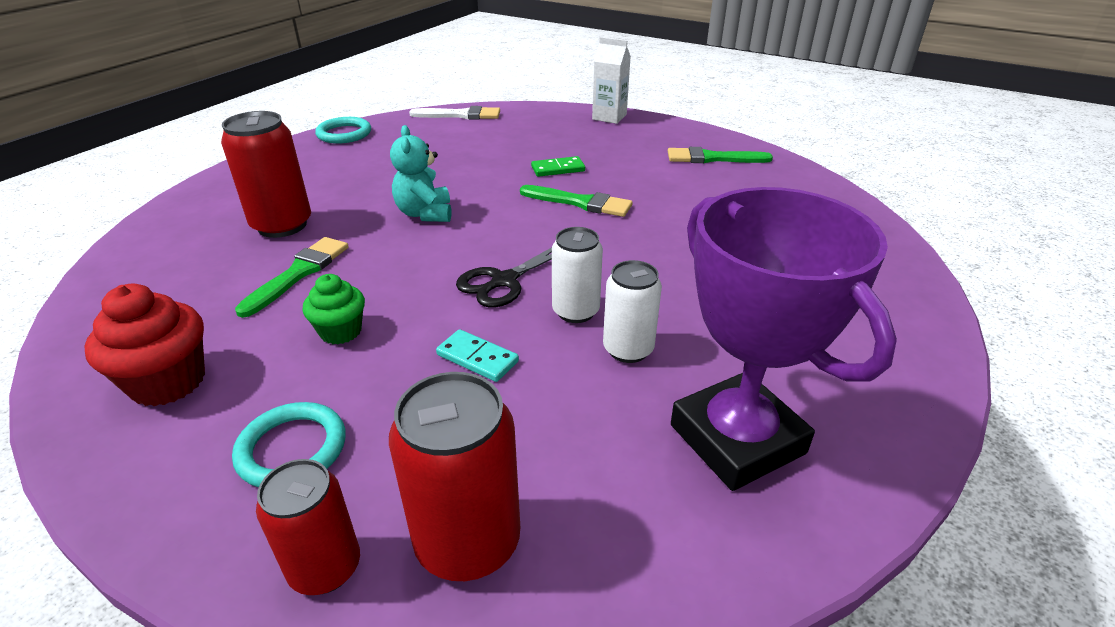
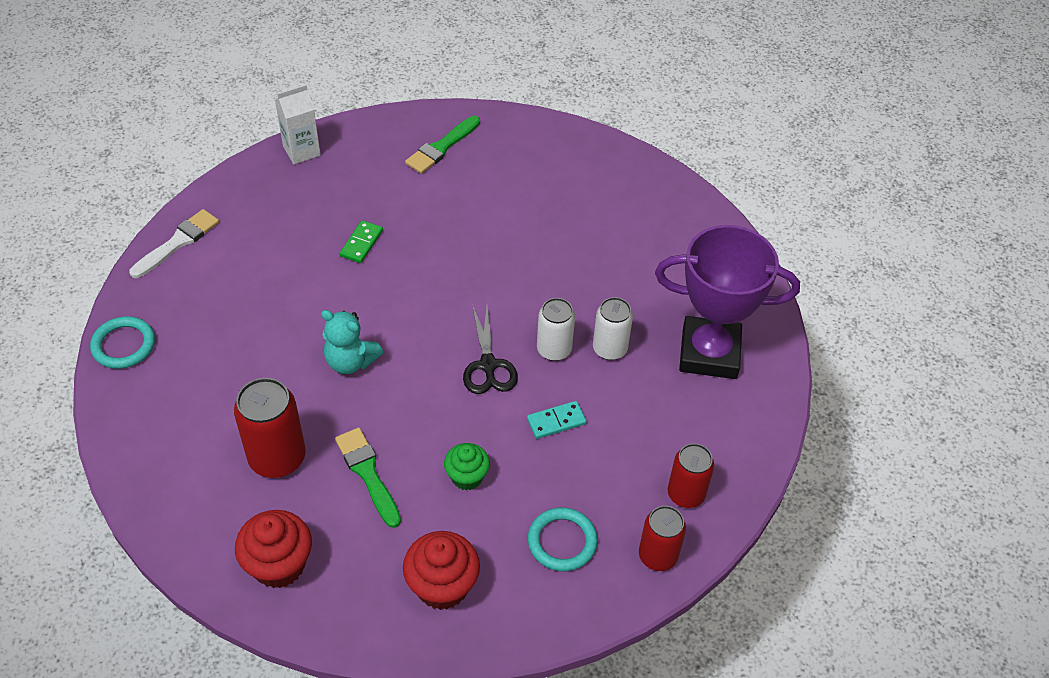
camera: 55 degrees left, 15 degrees up
red can [389,372,520,581] -> red can [668,443,714,508], size x0.66
green brush [520,185,633,217] -> none
none -> red cupcake [235,510,312,588]

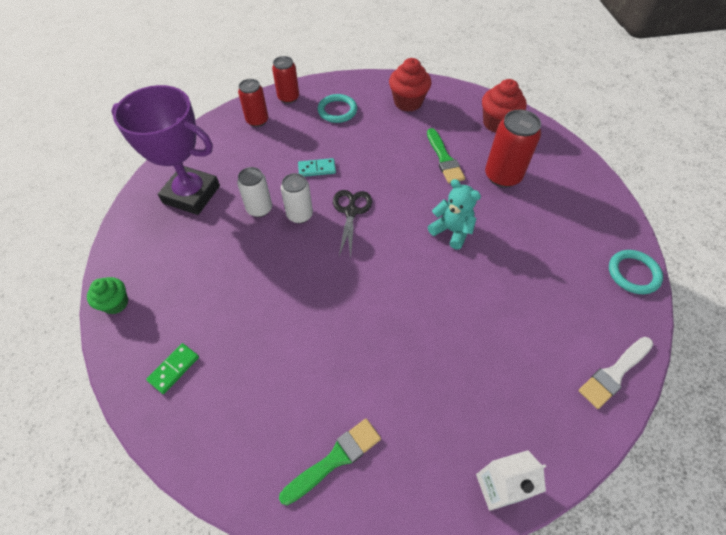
camera: 165 degrees left, 5 degrees up
green domino [340,220,383,263] -> green domino moved to [146,343,199,394]
green cupcake [444,443,490,490] -> green cupcake moved to [87,277,128,314]

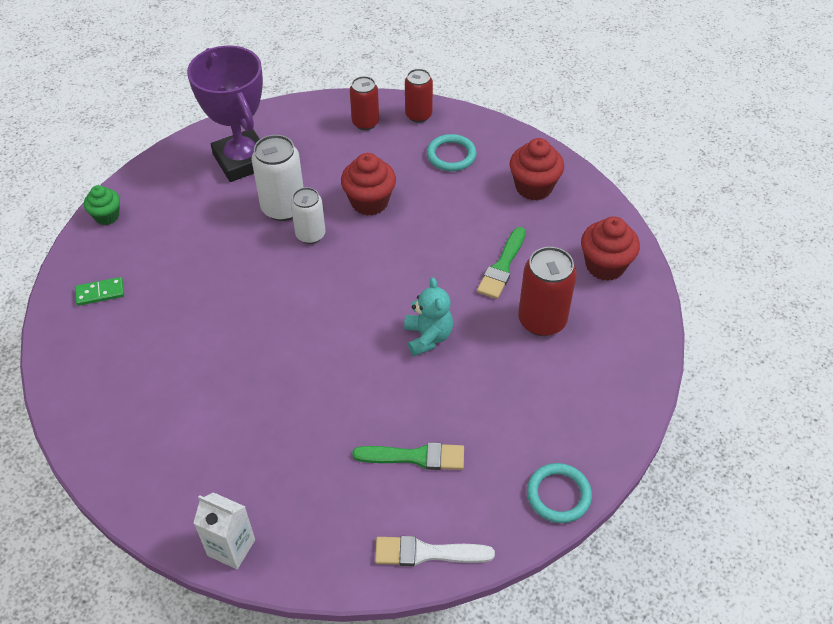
camera: 40 degrees right, 5 degrees down
white can [237,167,272,217] -> white can [252,135,304,221], size x1.52
green brush [279,419,381,505] -> green brush moved to [352,442,464,470]
turquoise domino [298,158,336,177] -> red cupcake [341,153,396,216]
black scissors [333,190,372,258] -> none

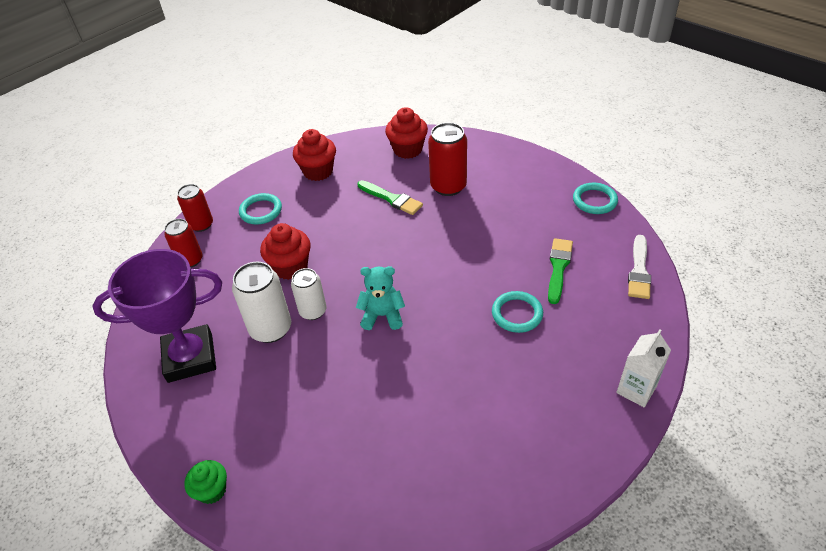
camera: 75 degrees left, 5 degrees down
green domino [75,277,124,306] -> none
turquoise teddy bear [404,277,453,356] -> turquoise teddy bear moved to [356,266,405,330]
none -> turquoise ring [492,291,543,333]

